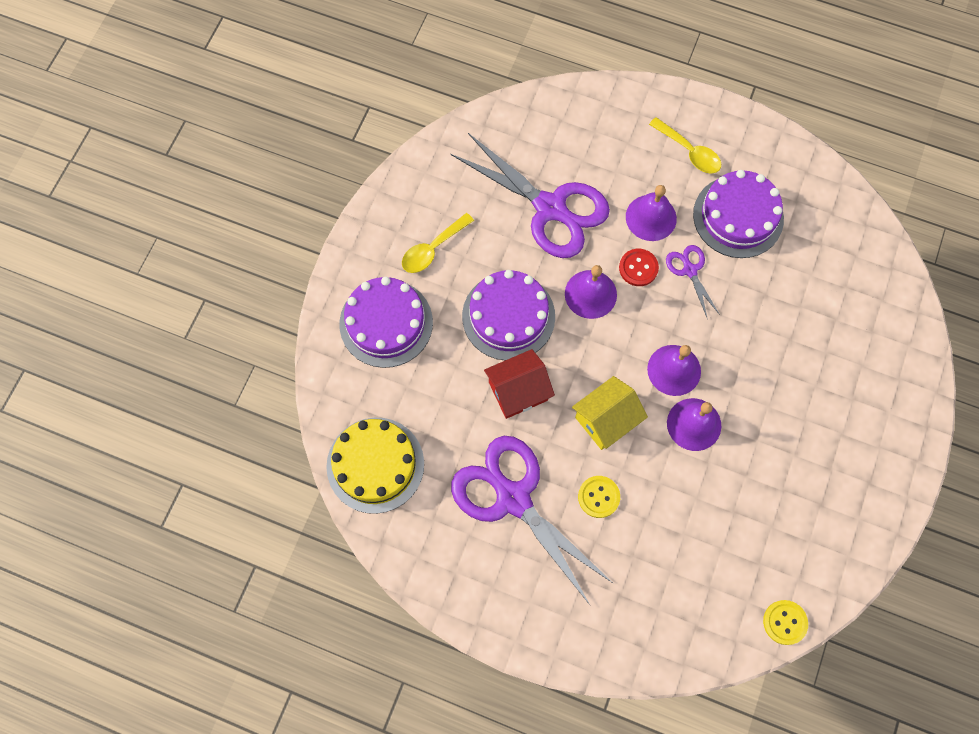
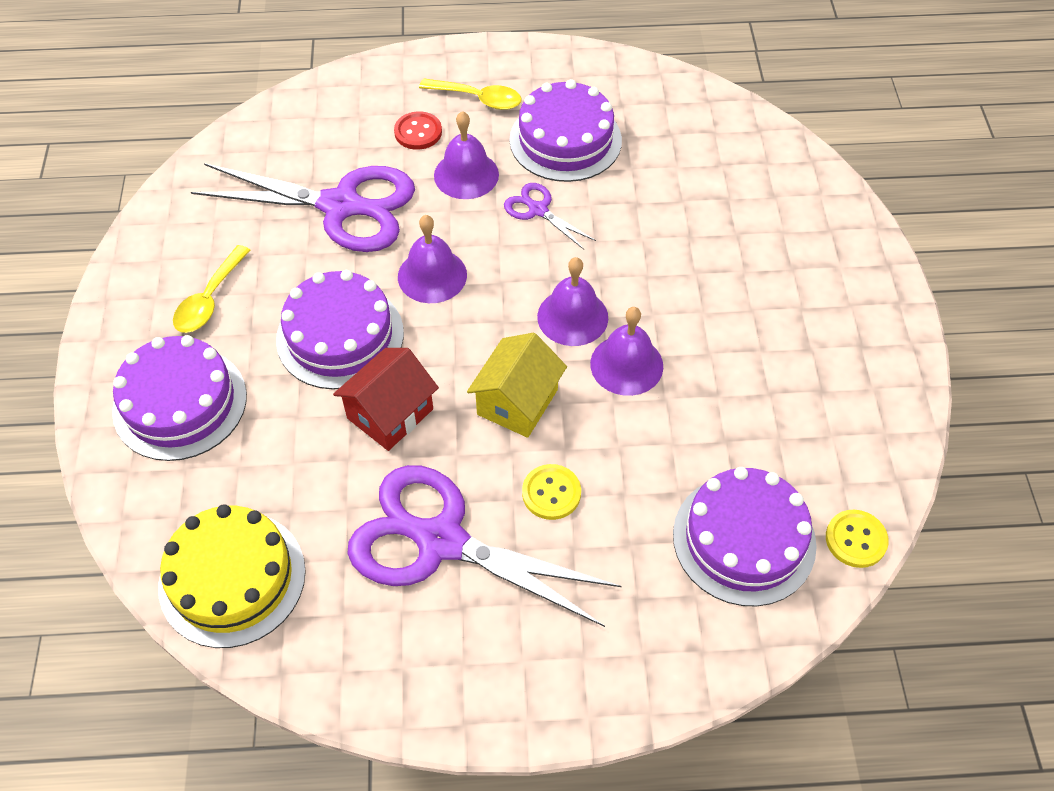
camera: 25 degrees left, 15 degrees down
red button [619,249,659,286] -> red button moved to [394,111,442,150]
none -> purple cake [673,467,817,606]

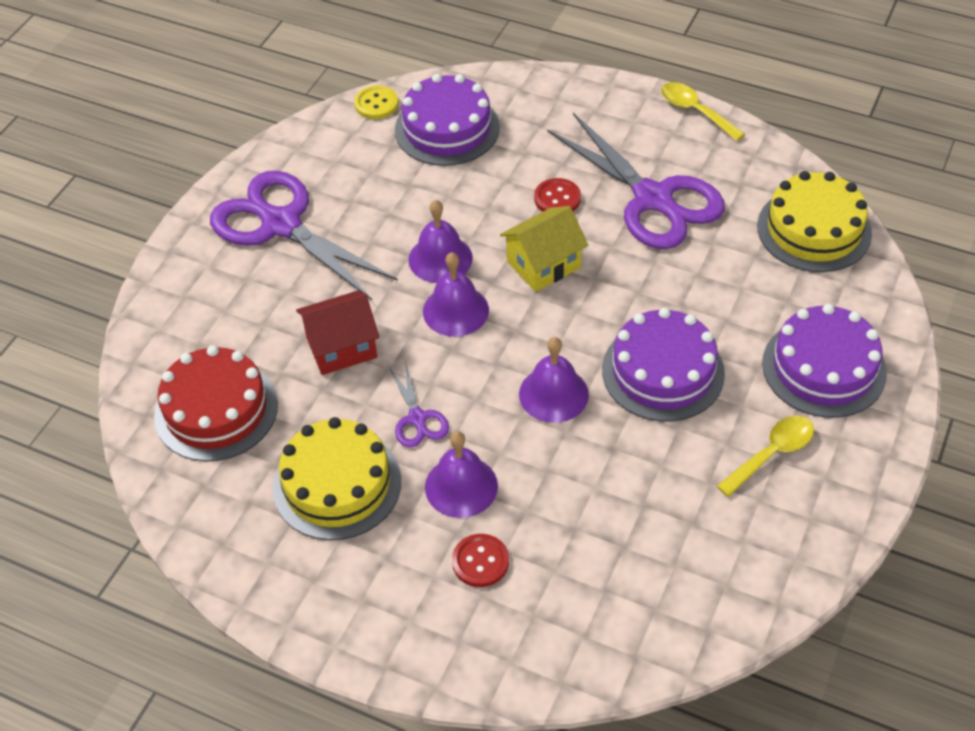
camera: 150 degrees left, 5 degrees down
purple scissors [191,163,415,252] -> purple scissors moved to [210,171,398,300]
red house [333,348,439,451] -> red house moved to [296,290,379,375]
yellow spoon [419,78,522,110] -> yellow spoon moved to [661,82,745,141]
purple cake [509,79,622,182] -> yellow cake [273,417,401,540]
yellow button [522,464,581,520] -> red button [534,178,581,212]
none -> red cake [154,345,278,462]

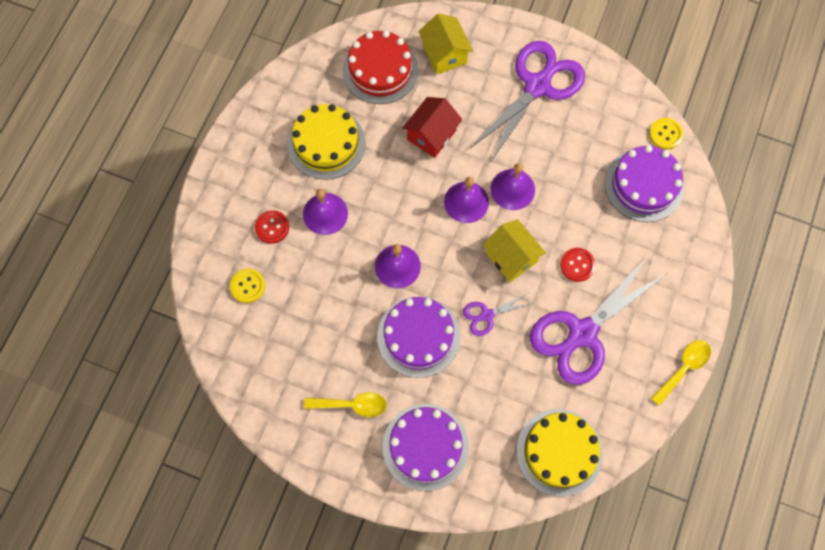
camera: 85 degrees right, 20 degrees up
red house [296,290,379,375] -> red house turned 60 degrees clockwise [402,97,462,158]
purple scissors [388,361,449,448] -> purple scissors moved to [463,293,533,336]
yellow spoon [717,416,814,497] -> yellow spoon turned 45 degrees counterclockwise [304,392,387,417]
none -> yellow button [230,269,265,303]
none -> yellow house [418,13,473,74]

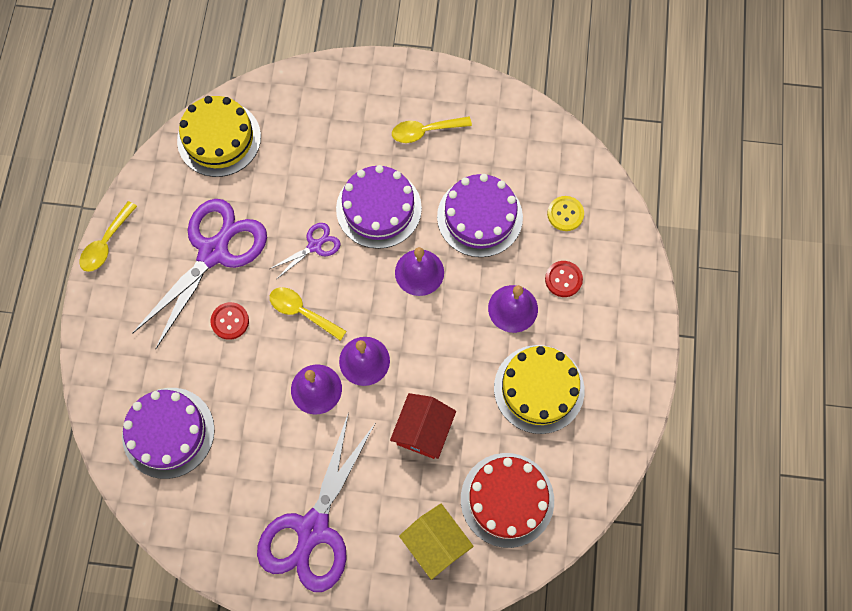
camera: 165 degrees right, 0 degrees up
purple cake [383,404,469,491] -> purple cake moved to [437,174,523,257]
yellow house [483,219,546,282] -> yellow spoon [270,287,347,341]
yellow button [649,118,683,150] -> none

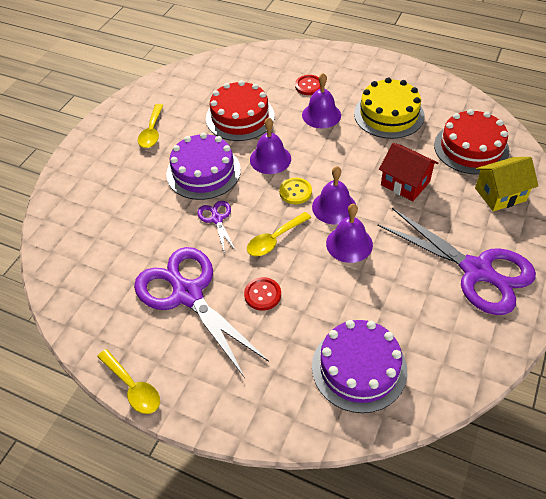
camera: 70 degrees left, 20 degrees down
yellow cake [177,96,261,177] -> none
purple cake [437,174,523,257] -> red cake [206,80,275,141]
yellow button [547,196,584,231] -> yellow button moved to [279,178,312,204]

